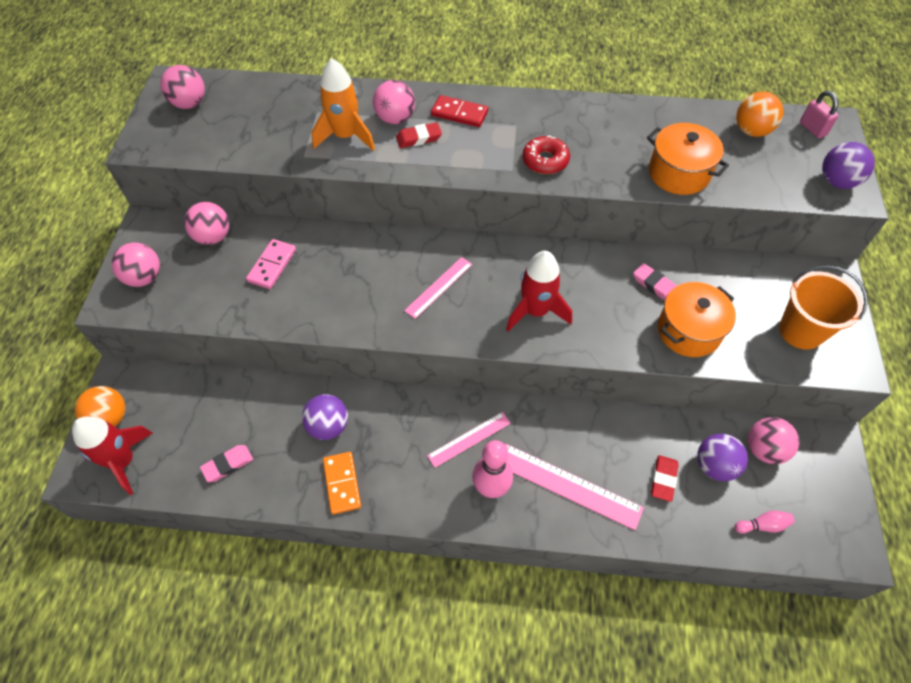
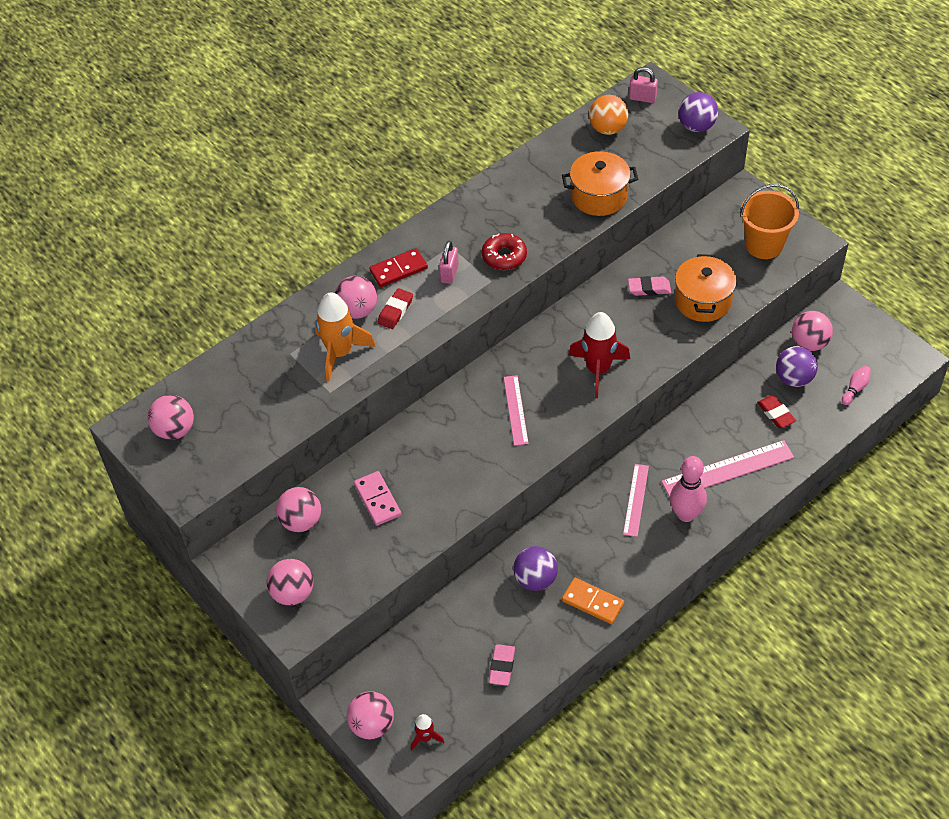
camera: 45 degrees left, 5 degrees down
red rocket [72,416,153,495] -> red rocket [411,714,444,751], size x0.50
orange ball [75,386,126,426] -> pink ball [347,691,394,740]
none -> pink padlock [439,241,459,284]

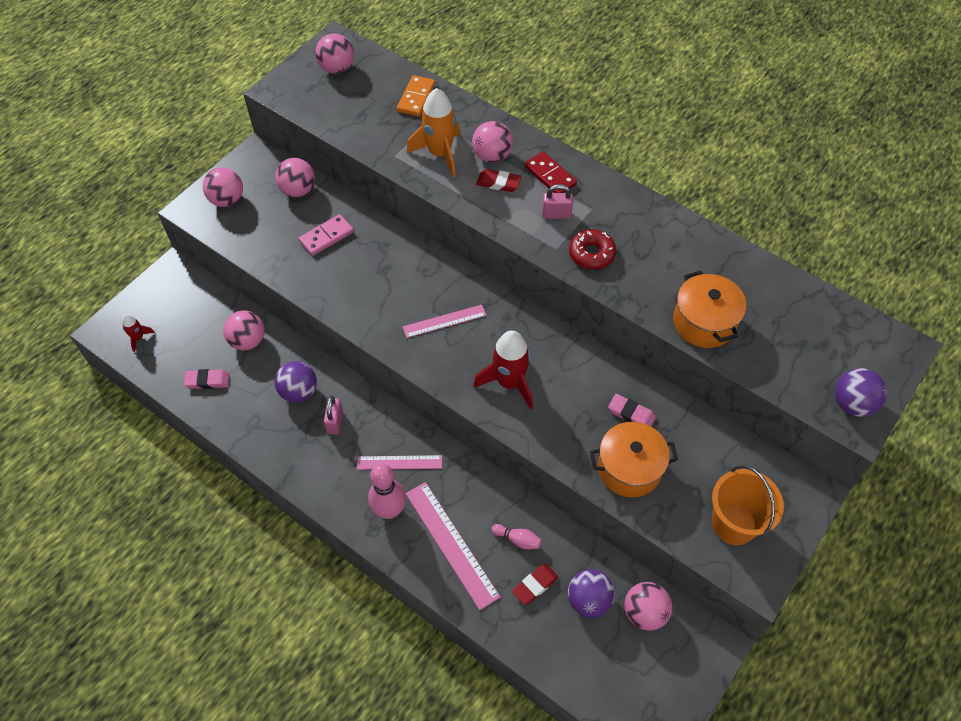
camera: 75 degrees right, 5 degrees up
pink ball [347,691,394,740] -> pink ball moved to [223,310,265,351]
orange domino [562,578,624,624] -> orange domino moved to [397,75,435,117]
orange ball [589,95,628,135] -> none
pink eraser [628,276,671,296] -> pink eraser turned 45 degrees counterclockwise [608,394,656,427]
pink padlock [629,67,658,103] -> pink padlock moved to [324,396,343,435]
pink bowling pin [842,366,871,405] -> pink bowling pin moved to [491,524,542,549]

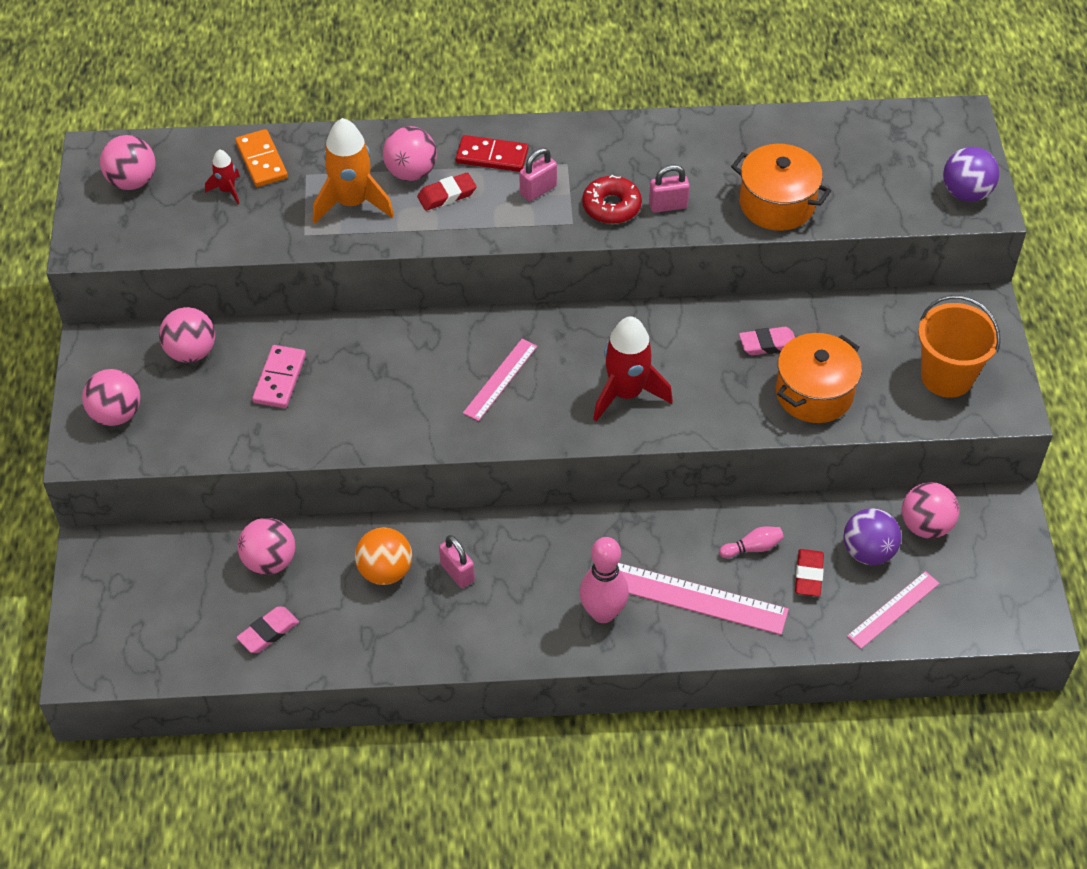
camera: 40 degrees left, 5 degrees down
red rocket [122,314,155,352] -> red rocket moved to [205,149,240,204]
purple ball [275,361,317,403] -> orange ball [355,527,412,585]
pink ruler [357,455,442,470] -> pink ruler moved to [847,571,940,649]
none -> pink padlock [649,165,690,213]

